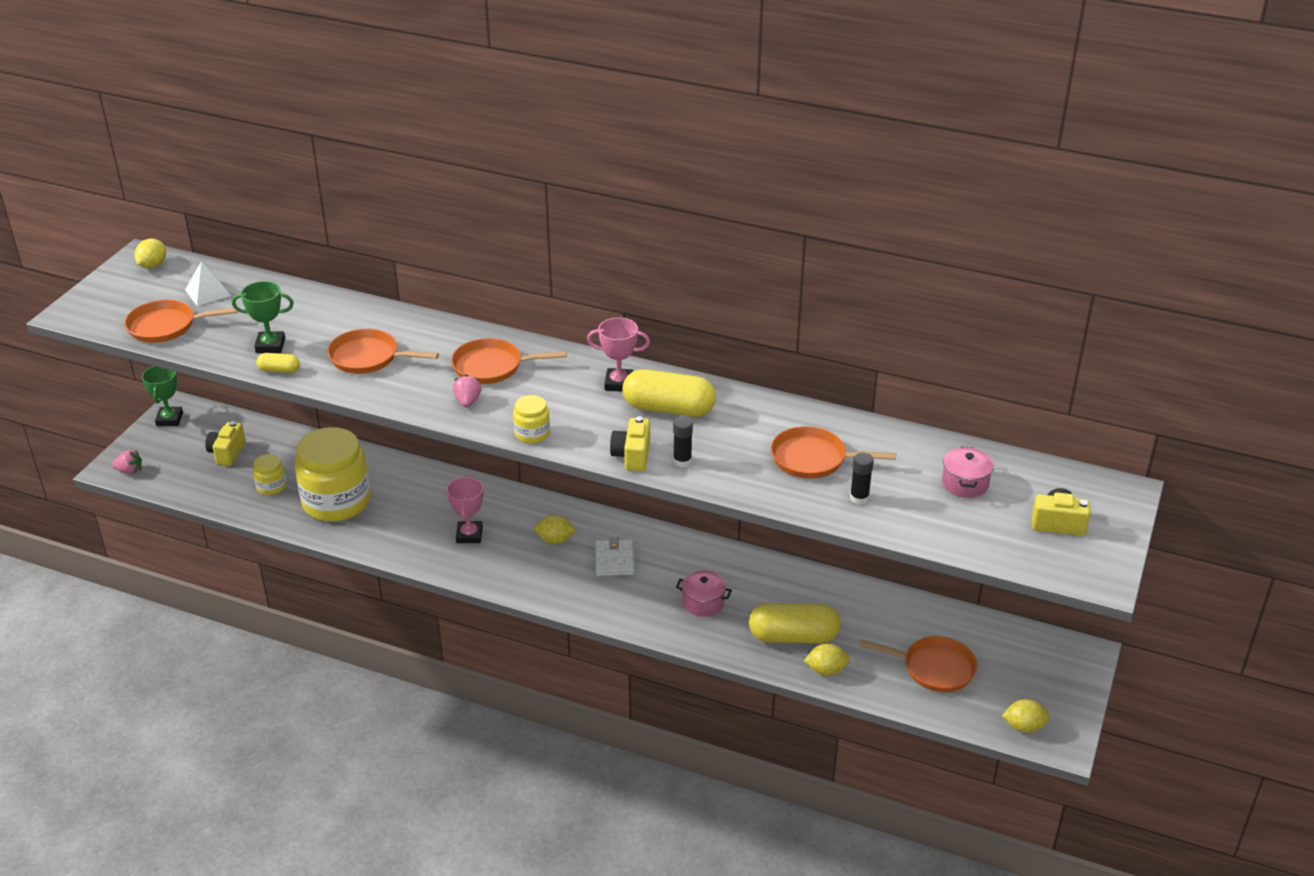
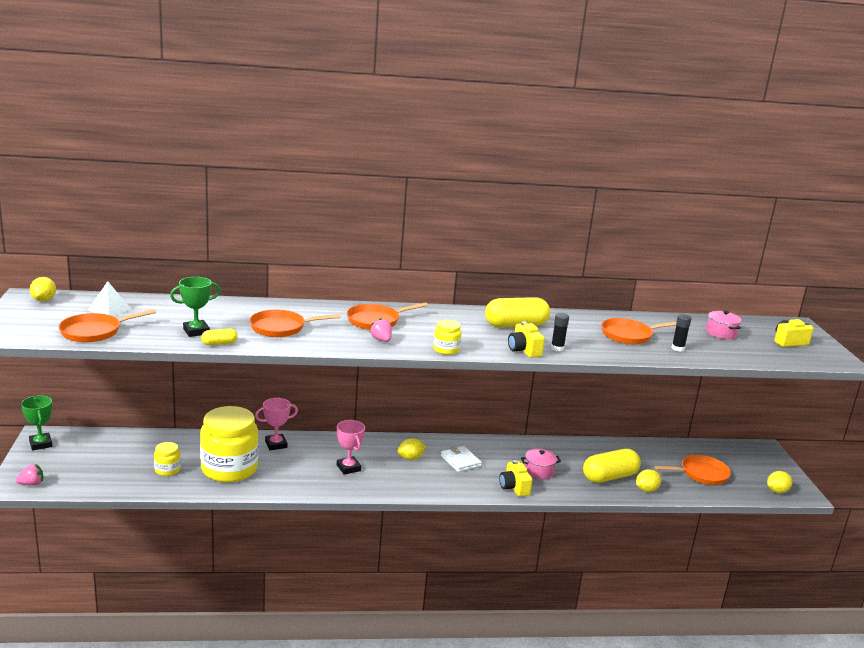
camera: 30 degrees left, 15 degrees down
yellow camera [205,421,246,466] -> yellow camera moved to [499,460,533,497]
pink trophy [587,317,650,392] -> pink trophy moved to [255,398,298,450]

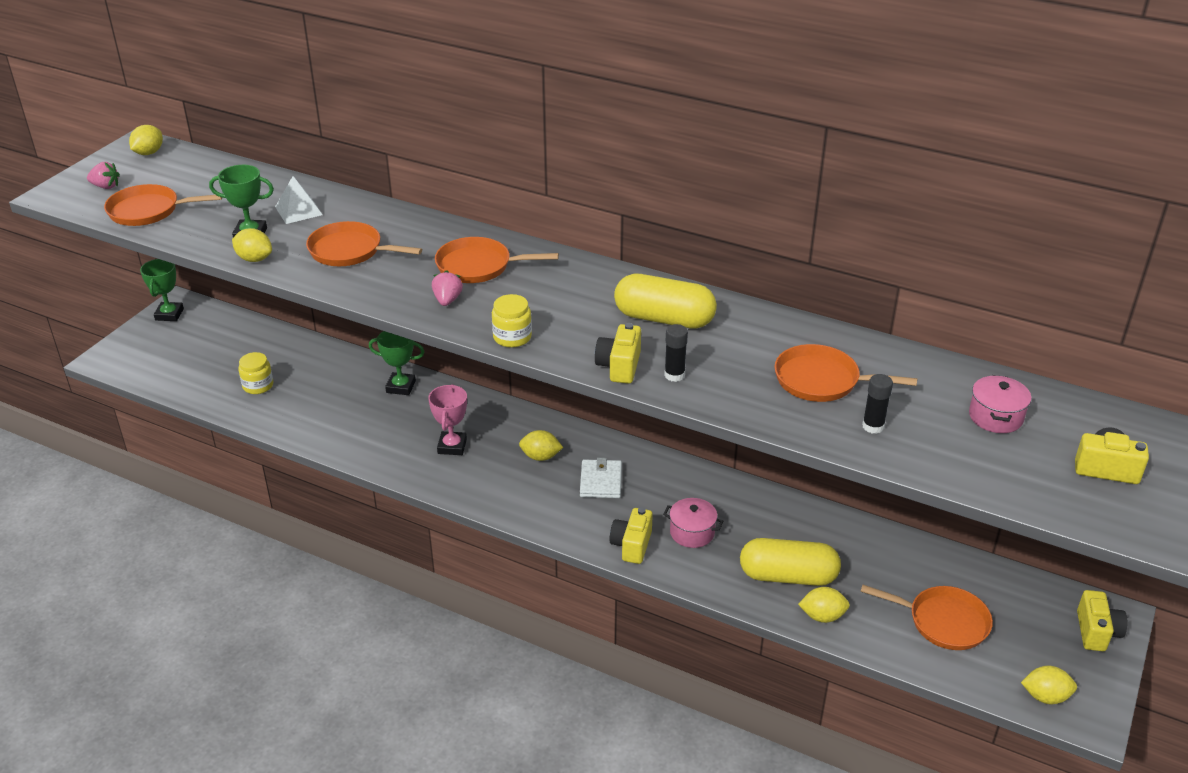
camera: 35 degrees right, 15 degrees up
pink strawberry [16,464,43,486] -> pink strawberry moved to [87,162,120,189]
white pyramid [88,281,131,316] -> white pyramid moved to [275,176,323,224]
yellow jar [200,406,258,483] -> none
yellow capsule [201,328,238,345] -> yellow lemon [232,228,272,262]
pink trophy [255,398,298,450] -> green trophy [369,331,424,395]
none -> yellow camera [1077,590,1127,651]

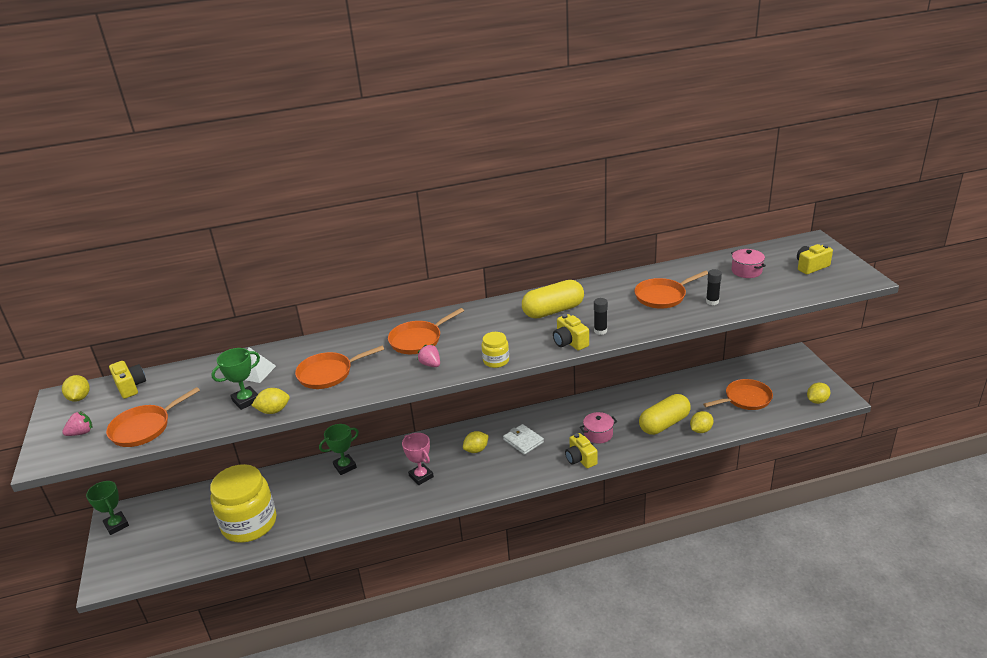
camera: 40 degrees left, 5 degrees down
yellow jar [238,352,273,394] -> yellow jar [210,464,276,543], size x2.25
yellow camera [1077,590,1127,651] -> yellow camera moved to [109,361,146,399]

